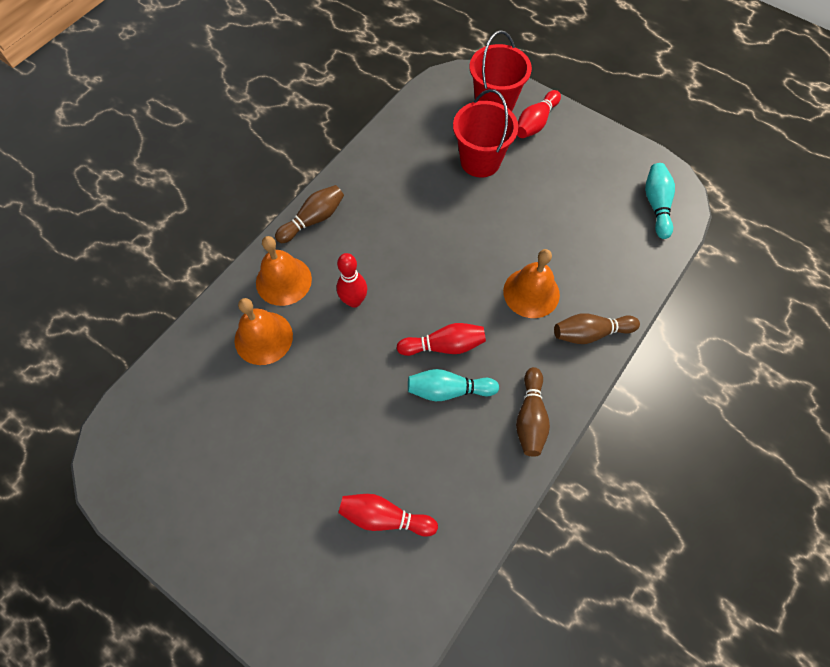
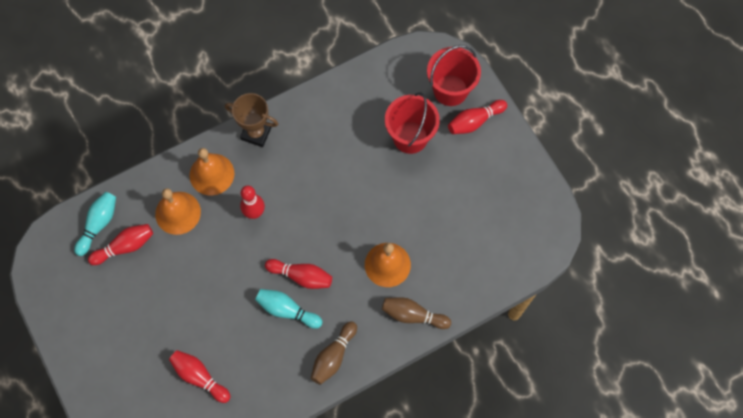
camera: 25 degrees right, 5 degrees up
brown bowling pin [275,185,344,243] -> brown trophy [225,93,278,147]
turquoise bowling pin [645,163,675,239] -> turquoise bowling pin moved to [74,192,116,256]
none -> red bowling pin [88,224,153,265]

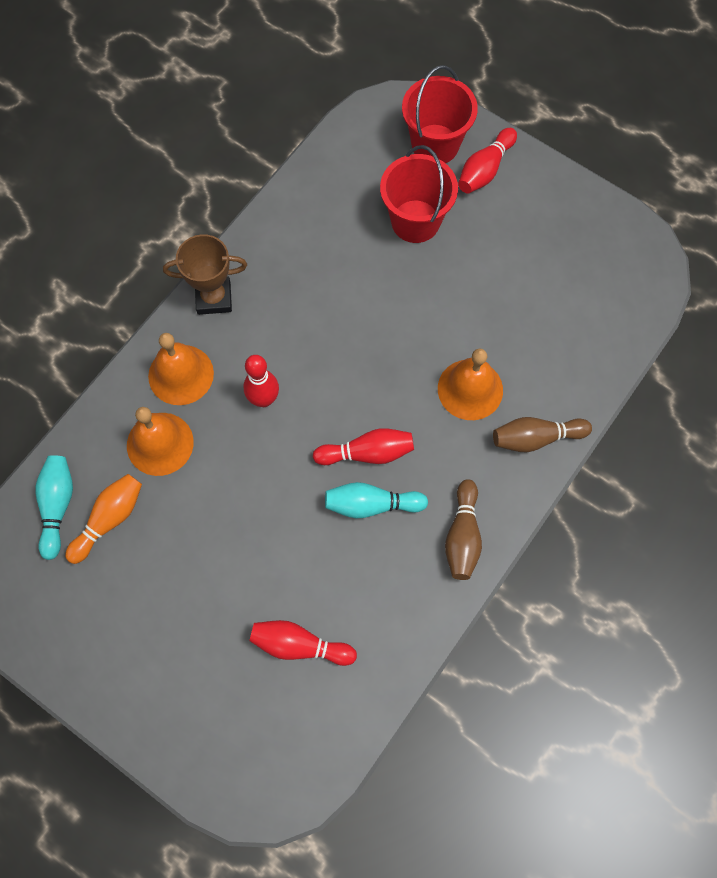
camera: 25 degrees left, 0 degrees up
red bowling pin [88,224,153,265] -> orange bowling pin [65,474,142,564]

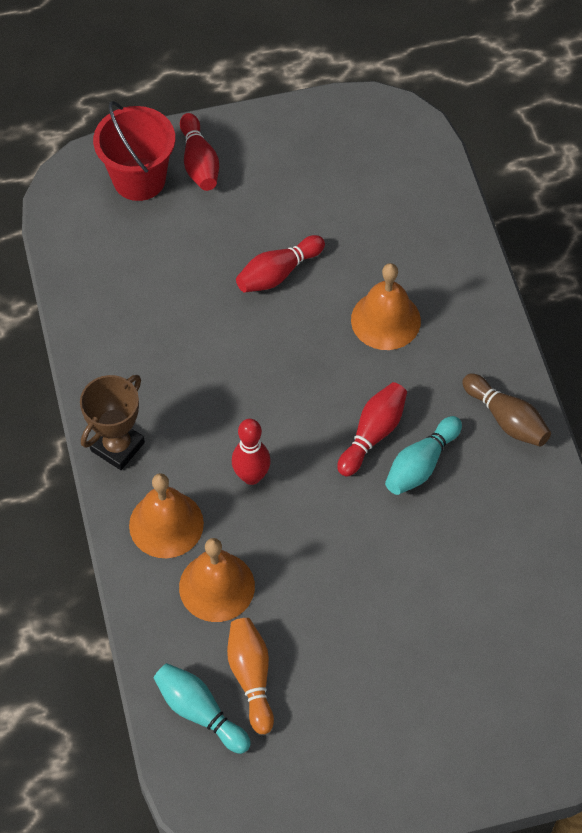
camera: 50 degrees left, 10 degrees down
red bowling pin [249,620,357,666] -> red bowling pin moved to [236,235,325,293]
red bucket [380,145,458,243] -> none
brown bowling pin [493,417,592,452] -> none

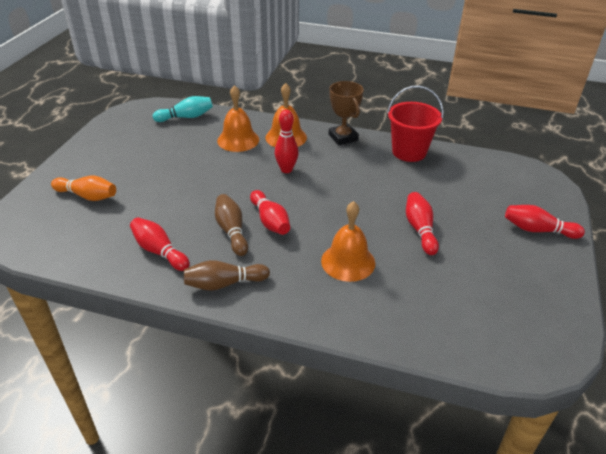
camera: 120 degrees right, 20 degrees down
red bucket [93,101,175,201] -> red bucket moved to [387,85,444,162]
orange bowling pin [227,618,274,734] -> orange bowling pin moved to [51,176,116,201]
turquoise bowling pin [385,416,462,495] -> brown bowling pin [215,194,248,256]
none -> red bowling pin [130,217,190,271]

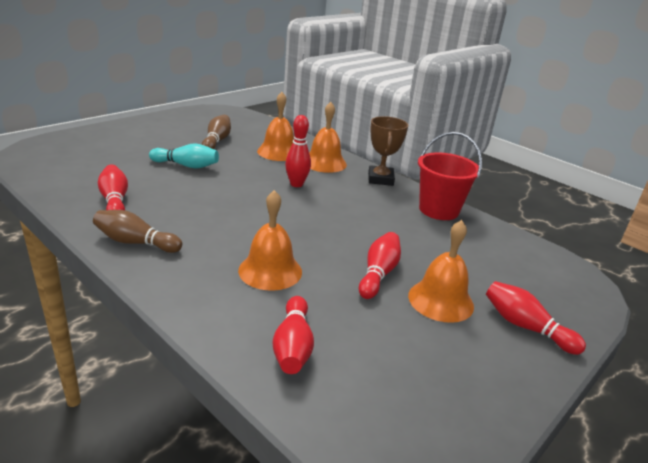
camera: 25 degrees right, 10 degrees down
orange bowling pin [51,176,116,201] -> none
turquoise bowling pin [153,96,213,122] -> turquoise bowling pin moved to [149,143,219,169]
brown bowling pin [215,194,248,256] -> brown bowling pin moved to [202,115,231,149]
red bowling pin [250,190,290,235] -> red bowling pin moved to [272,296,314,374]
none -> orange bell [408,220,474,323]

